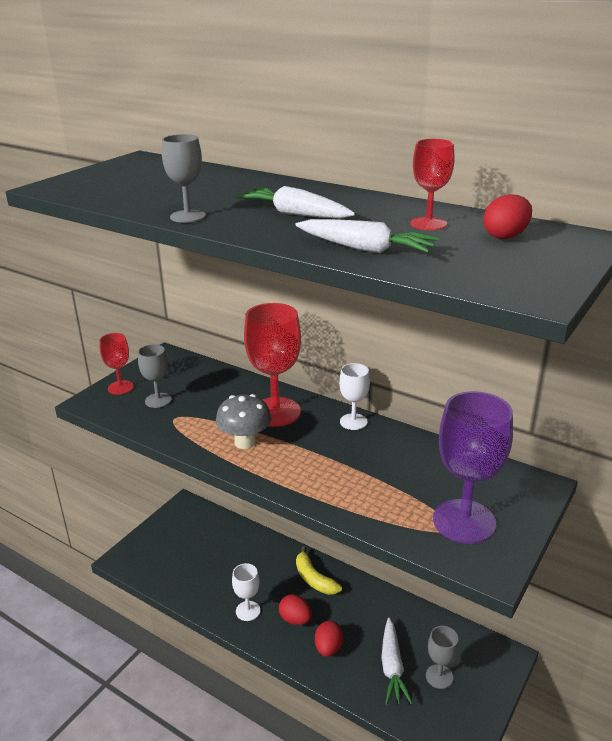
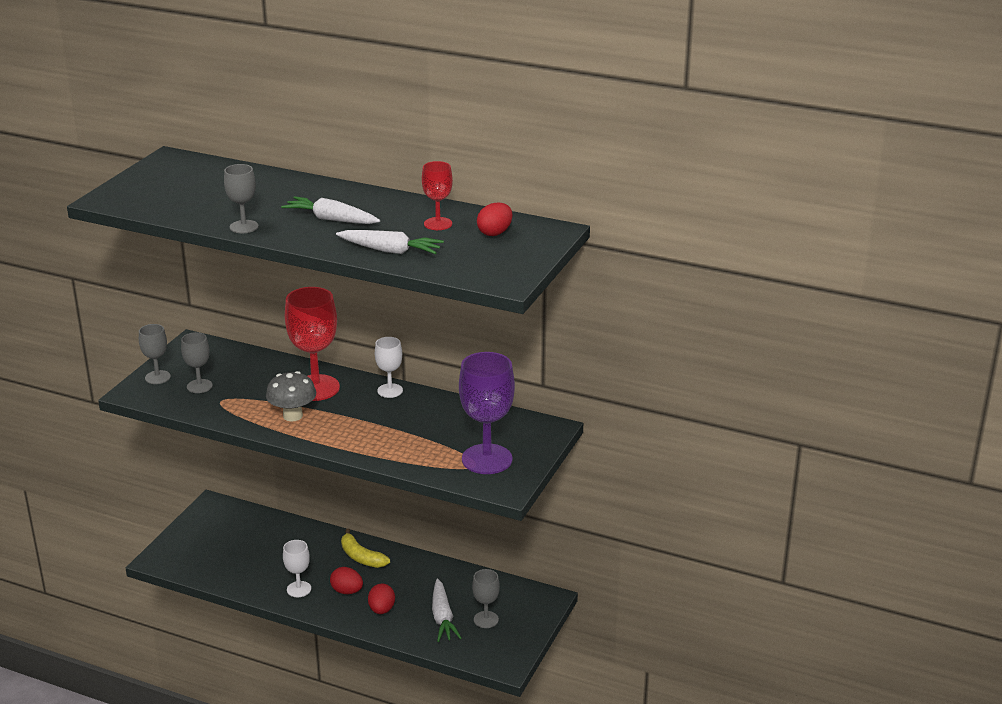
camera: 10 degrees left, 0 degrees up
red goblet [99,333,134,395] -> grey goblet [139,324,171,384]

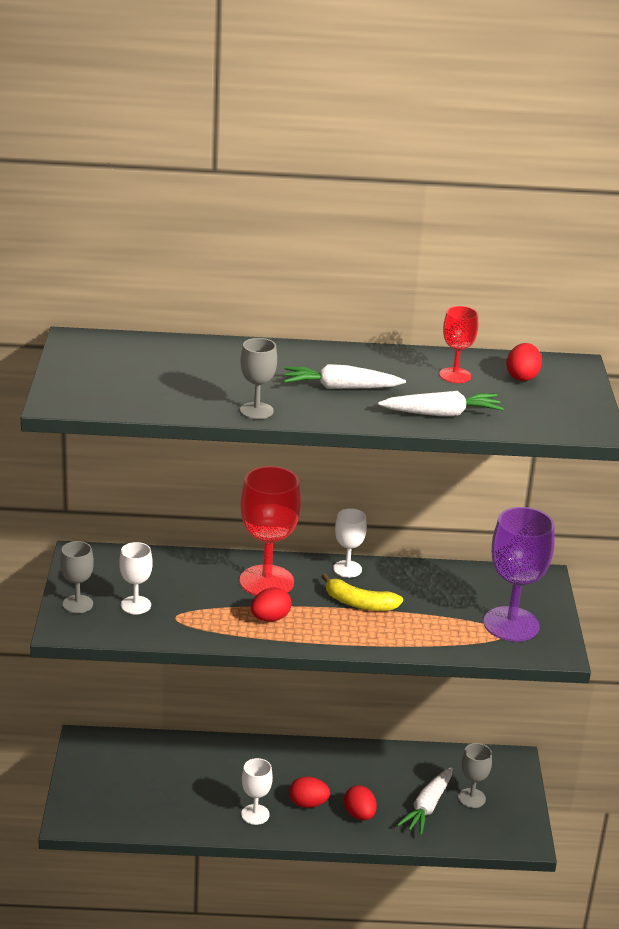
camera: 25 degrees left, 0 degrees up
grey goblet [181,332,213,393] -> white goblet [119,542,153,614]
grey mushroom [266,371,316,421] -> red egg [251,588,292,622]
yellow banana [341,528,390,568] -> yellow banana moved to [322,574,403,611]
white carrot [432,579,462,642] -> white carrot turned 60 degrees clockwise [397,767,452,835]

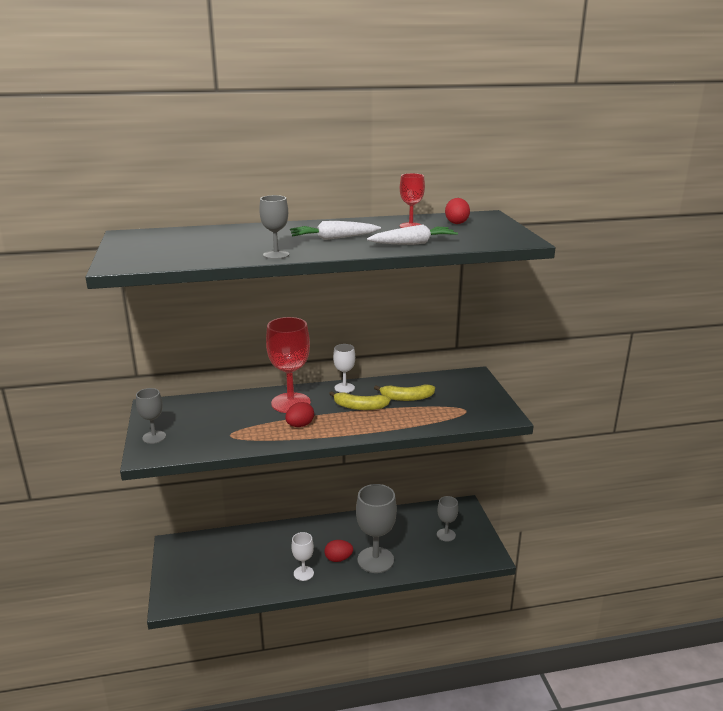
camera: 10 degrees left, 5 degrees down
white goblet [119,542,153,614] -> none
red egg [344,785,377,821] -> grey goblet [356,484,397,573]
white carrot [397,767,452,835] -> none
purple goblet [484,507,555,642] -> none
none -> yellow banana [374,384,435,401]

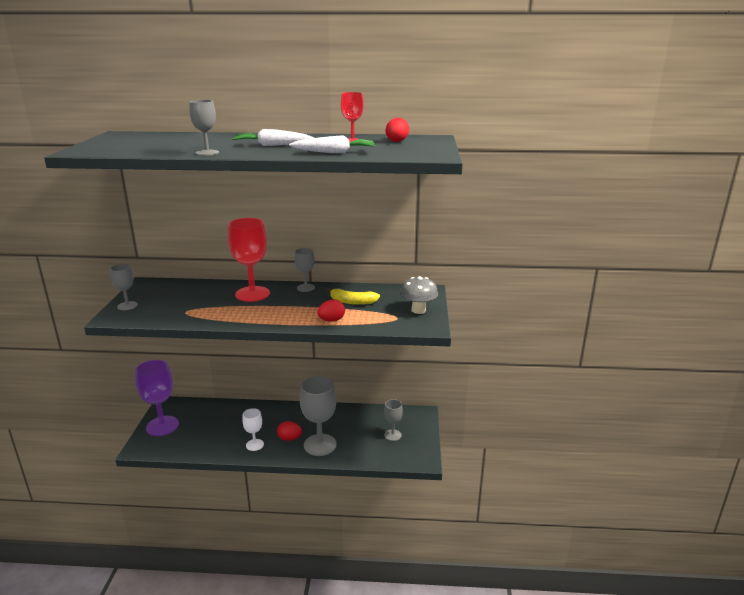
camera: 15 degrees right, 0 degrees up
red egg [285,402,314,427] -> red egg moved to [317,299,345,322]
yellow banana [329,391,391,410] -> none
white goblet [333,344,355,393] -> grey goblet [295,248,315,292]
none -> purple goblet [135,360,179,436]
none -> grey mushroom [401,276,438,314]

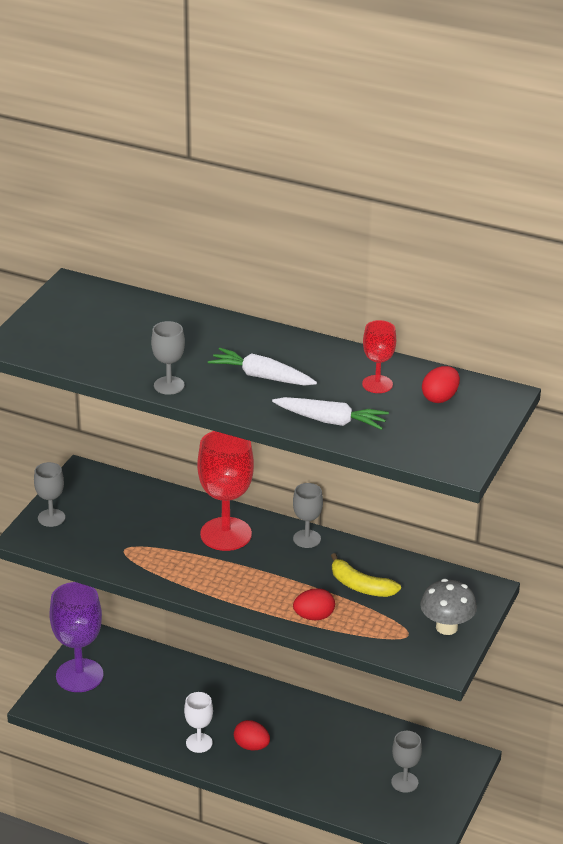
camera: 20 degrees right, 10 degrees up
grey goblet [300,376,337,456] -> none

